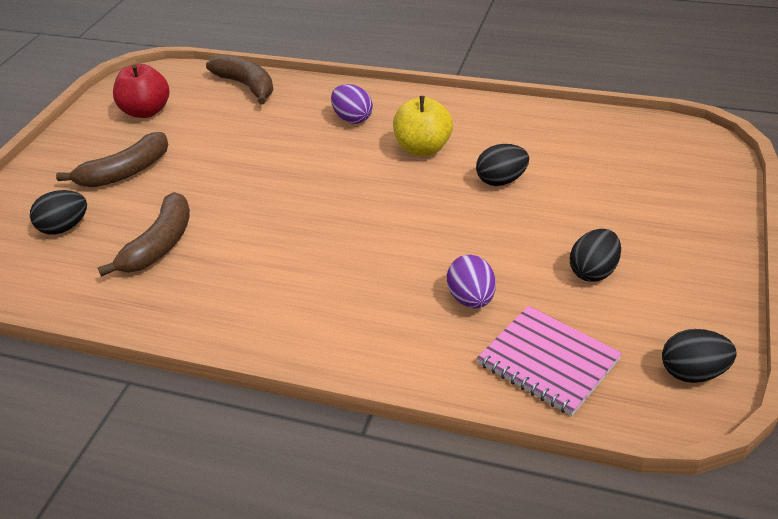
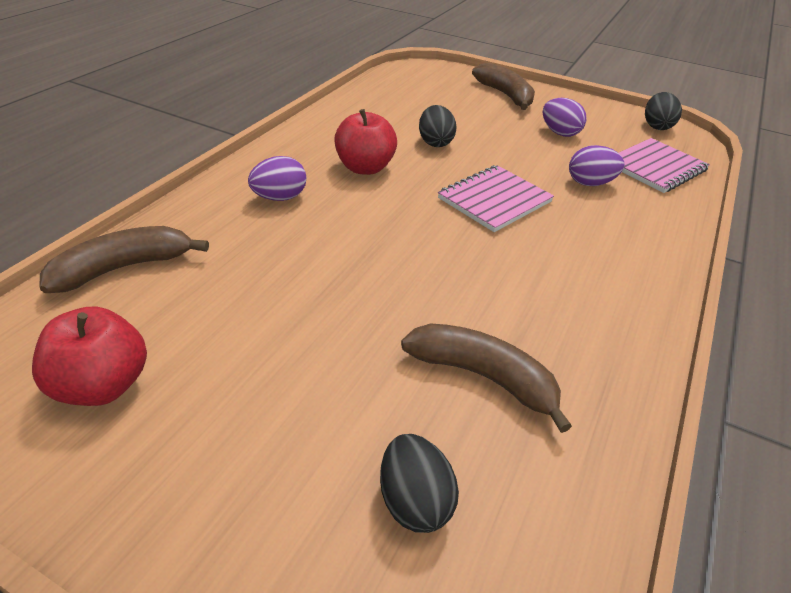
camera: 85 degrees left, 0 degrees up
brown banana [56,132,168,187] -> brown banana moved to [472,63,535,110]
yellow apple [393,96,453,156] -> red apple [334,109,397,175]
black egg [570,229,621,282] -> purple egg [543,98,587,137]
none -> pink notebook [438,165,554,232]

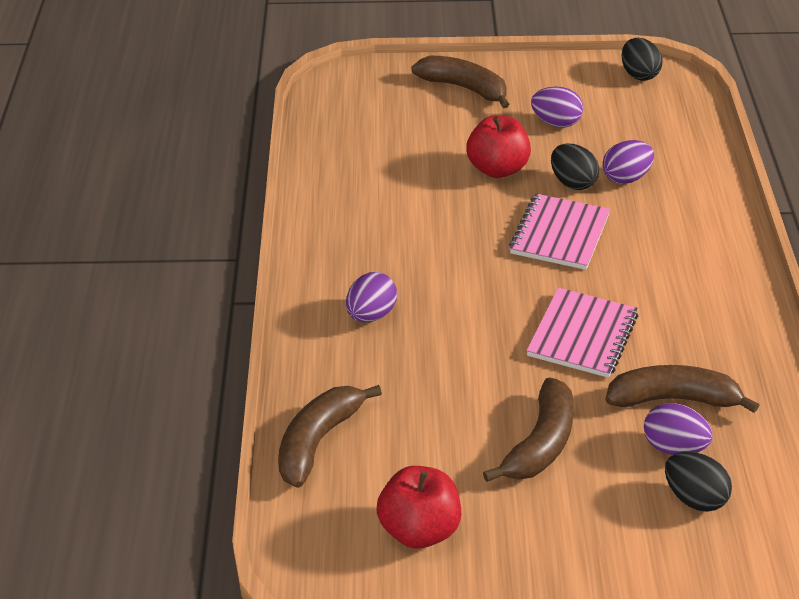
camera: 25 degrees left, 0 degrees up
red apple [334,109,397,175] -> red apple moved to [466,115,531,178]
black egg [419,105,456,147] -> black egg moved to [551,144,599,190]
pink notebook [619,138,710,193] -> pink notebook moved to [526,288,638,378]
none -> brown banana [483,377,574,482]
none -> purple egg [644,403,713,455]

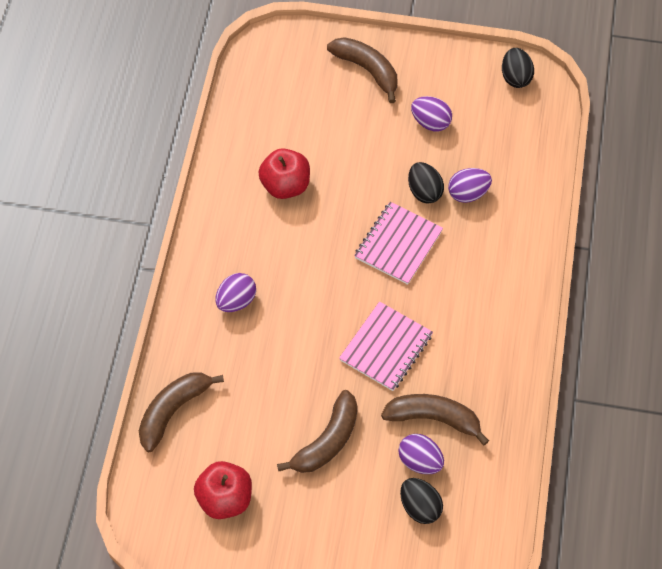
camera: 10 degrees right, 20 degrees up
red apple [466,115,531,178] -> red apple moved to [258,148,310,199]

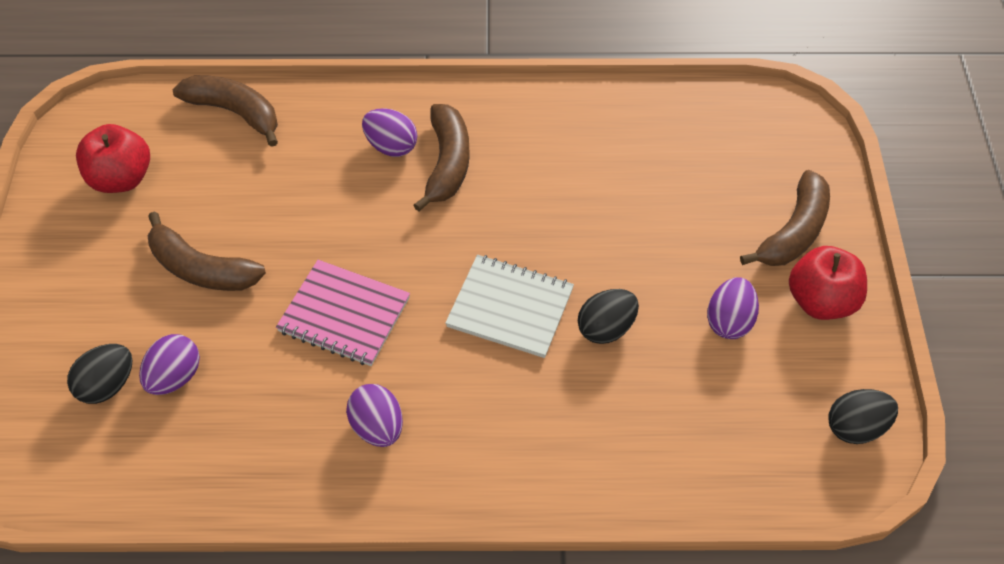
camera: 80 degrees right, 5 degrees down
red apple [258,148,310,199] -> red apple moved to [789,246,867,320]
pink notebook [354,202,443,285] -> white notebook [445,255,574,358]
brown banana [381,394,489,445] -> brown banana moved to [413,104,470,212]
purple egg [448,168,492,203] -> purple egg moved to [346,384,403,447]

